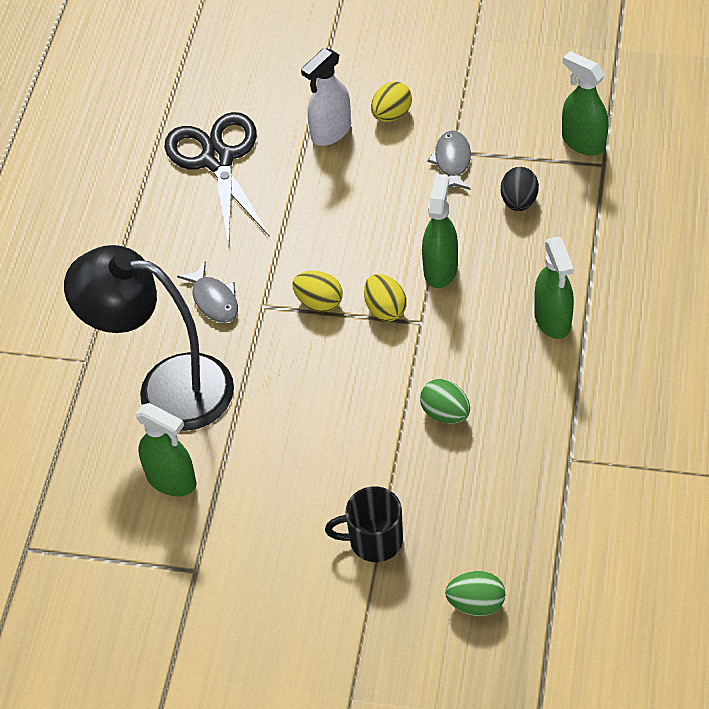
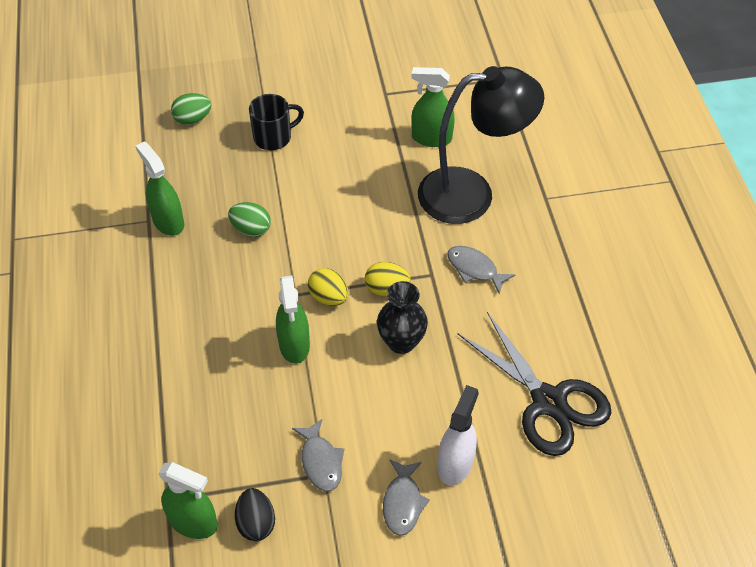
camera: 155 degrees right, 0 degrees up
yellow egg [371,82,412,122] -> grey fish [383,459,430,536]
black egg [501,167,539,211] -> black egg moved to [235,488,275,541]
green spray bottle [534,237,574,339] -> green spray bottle moved to [136,141,184,236]
none -> black vase [377,281,428,354]

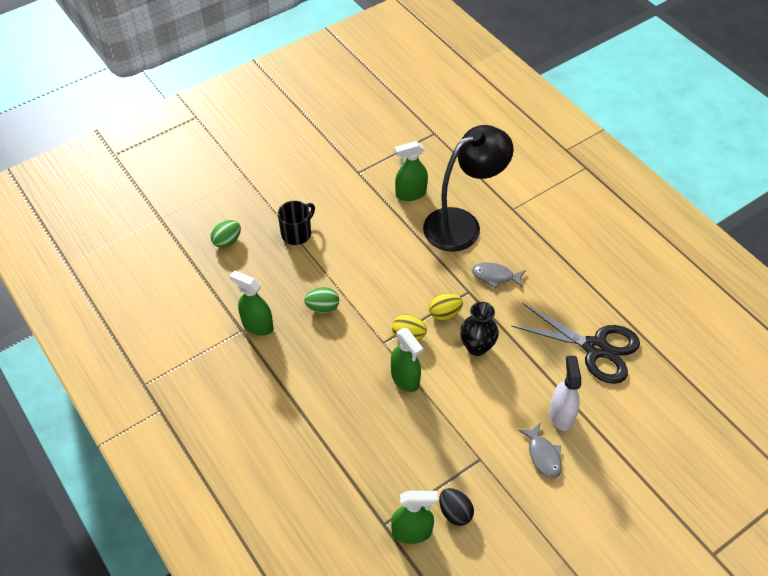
camera: 25 degrees left, 0 degrees up
grey fish [292,419,344,492] -> none

